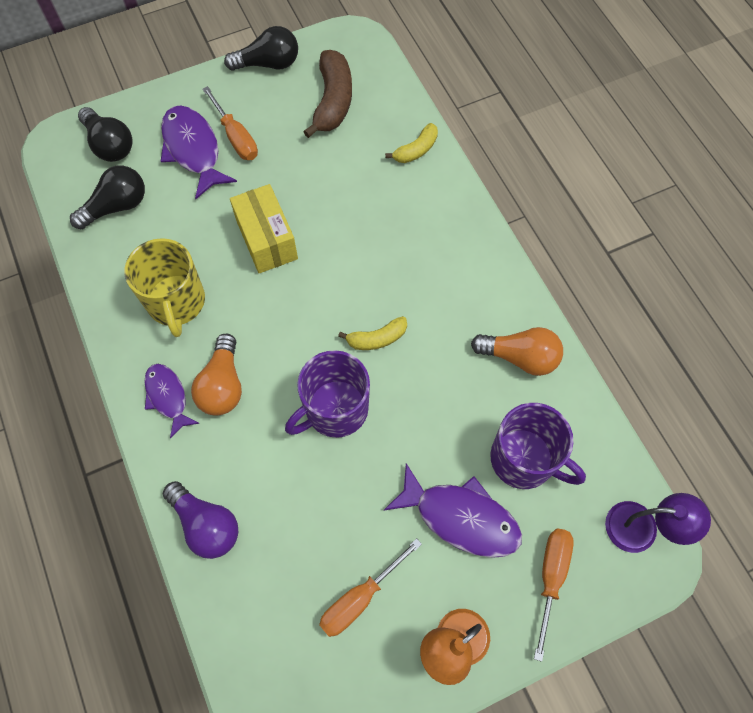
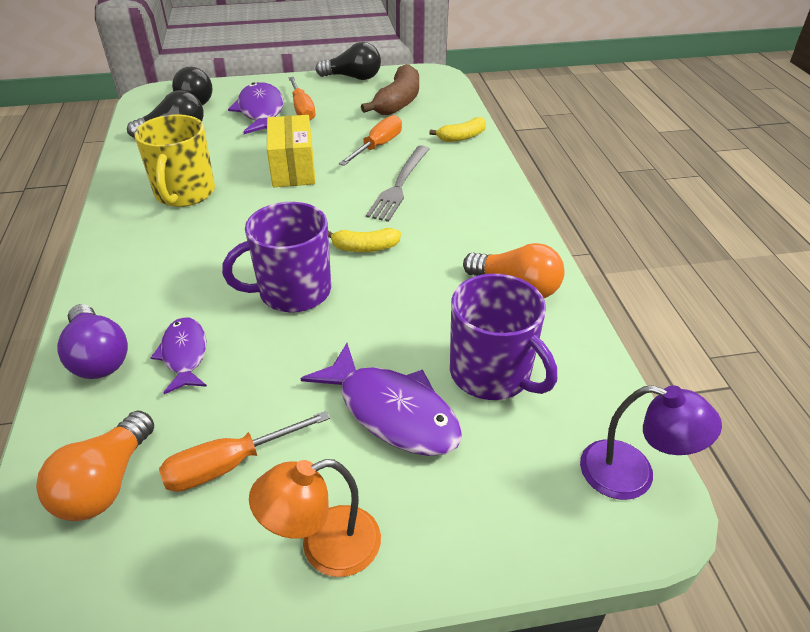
camera: 15 degrees right, 25 degrees down
purple fish [144,364,200,439] -> purple fish moved to [151,317,207,394]
orange light bulb [191,334,242,416] -> orange light bulb moved to [36,411,154,521]
orange screwdriver [534,528,574,662] -> orange screwdriver moved to [339,115,402,166]
none -> grey fork [366,145,429,222]

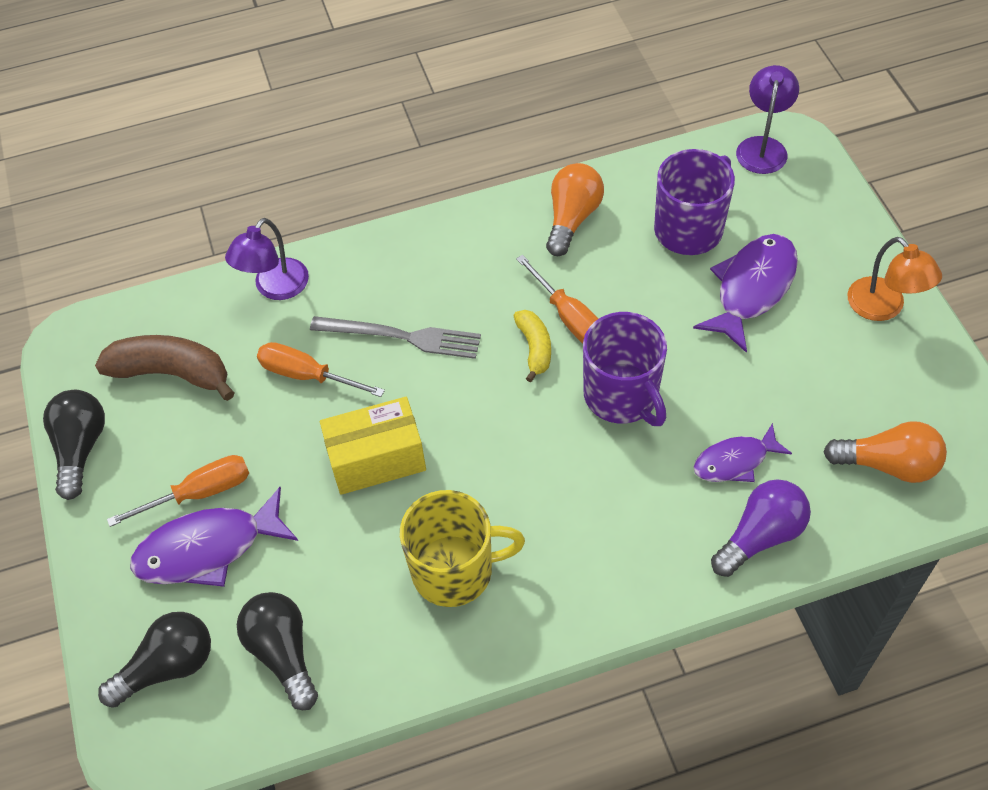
camera: 95 degrees left, 15 degrees up
orange screwdriver [159,411,330,492] -> orange screwdriver moved to [516,255,599,344]
yellow banana [429,117,486,142] -> purple lamp [225,218,309,300]

